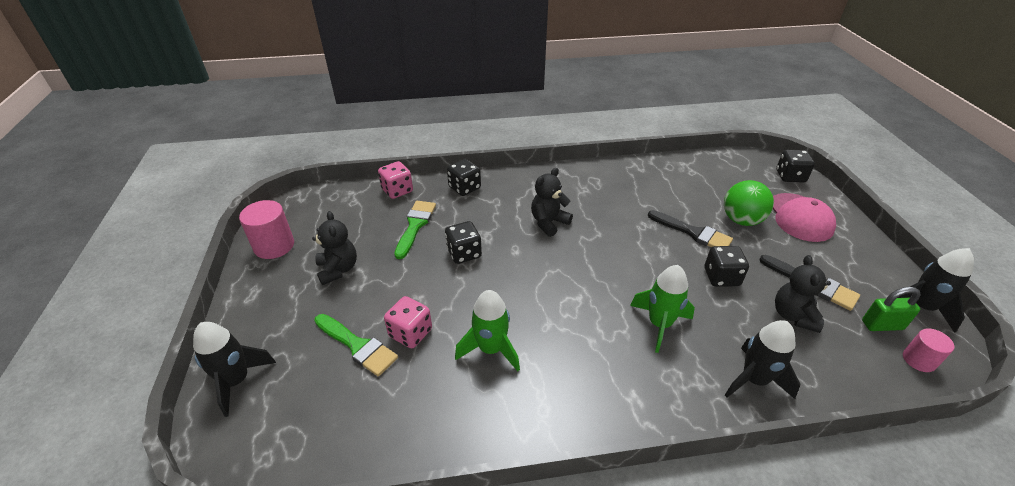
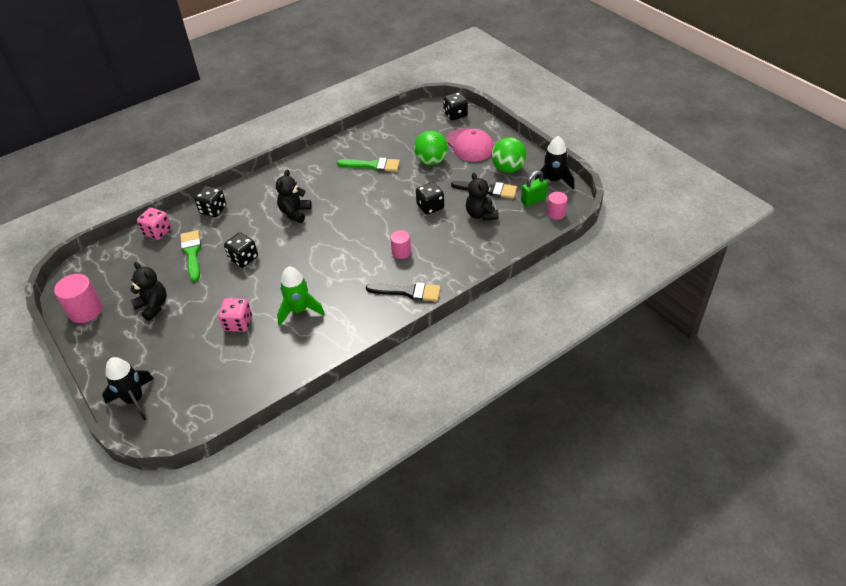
camera: 25 degrees left, 5 degrees up
green brush [314,314,398,376] -> green brush moved to [337,158,400,172]
green rocket [630,265,695,353] -> pink cylinder [390,230,411,259]
black brush [648,210,733,247] -> black brush moved to [366,282,441,301]
black rocket [725,320,800,399] -> none
none -> green ball [491,137,527,173]

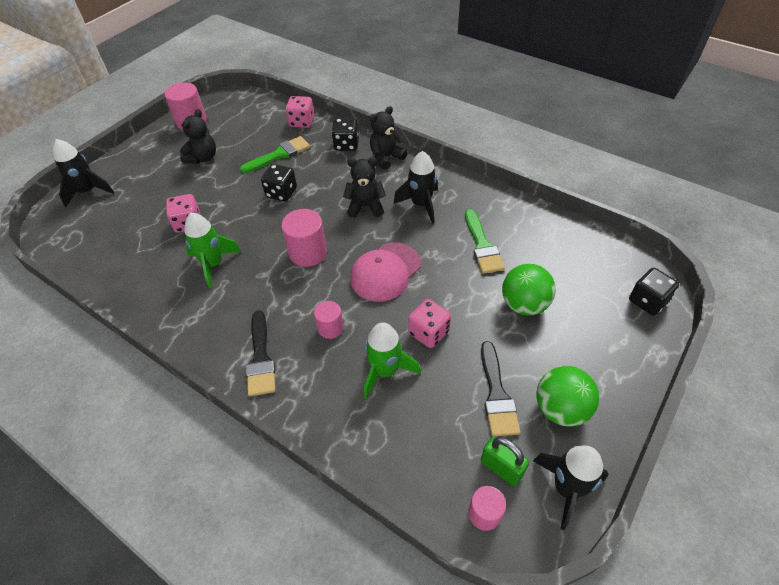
camera: 70 degrees right, 5 degrees up
black dice [416,182,444,215] -> pink dice [408,299,451,348]
pink cap [446,128,494,161] -> pink cap moved to [350,243,421,302]
black teddy bear [466,173,499,221] -> black teddy bear moved to [370,106,408,170]
none -> pink cylinder [281,209,327,267]
none -> green rocket [364,323,421,399]
none -> black rocket [393,151,438,224]

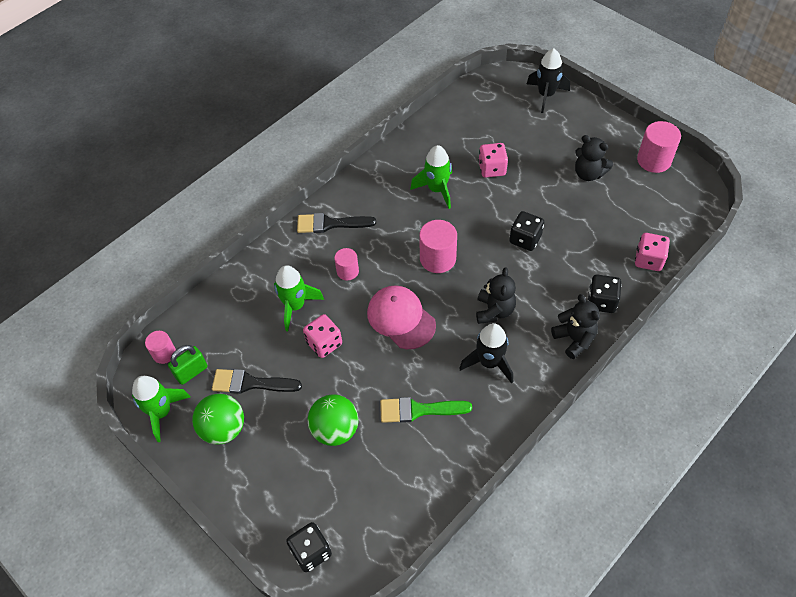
camera: 100 degrees right, 5 degrees up
green brush [240,136,310,173] -> none
black rocket [533,446,608,530] -> green rocket [132,376,190,442]

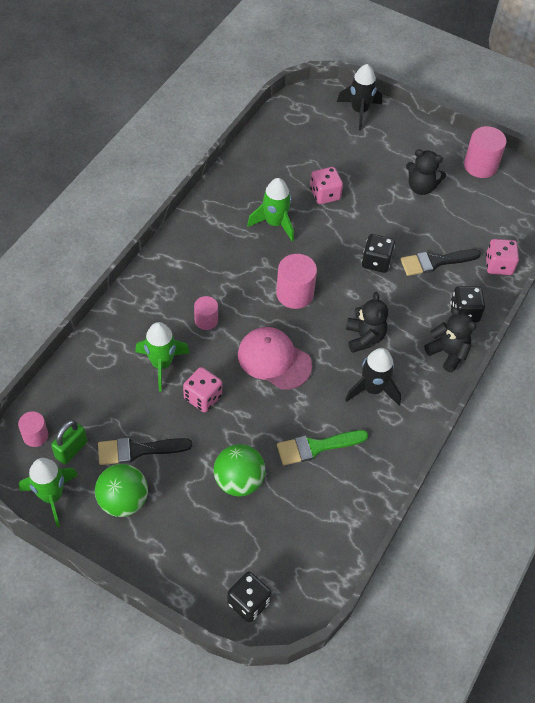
camera: 20 degrees left, 0 degrees up
black brush [297,213,376,233] -> black brush moved to [401,249,481,276]

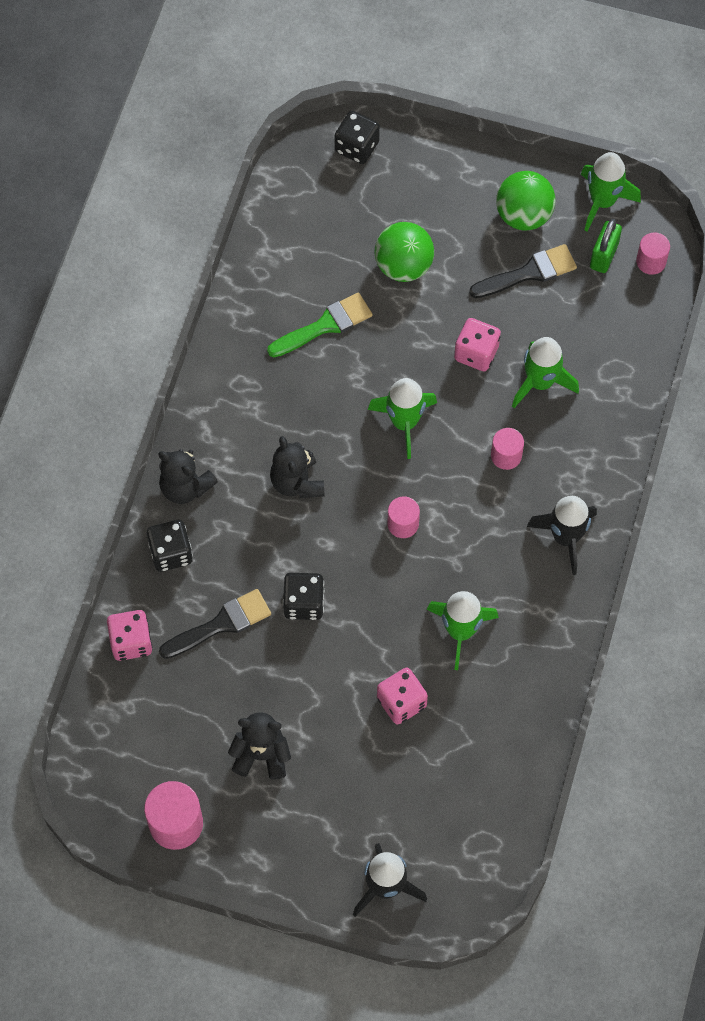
camera: 170 degrees right, 10 degrees up
pink cap [238,327,312,390] -> green rocket [368,378,437,459]
pink cylinder [276,254,317,309] -> pink cylinder [387,496,420,538], size x0.61
black rocket [345,348,401,406] -> black rocket moved to [527,496,597,575]

